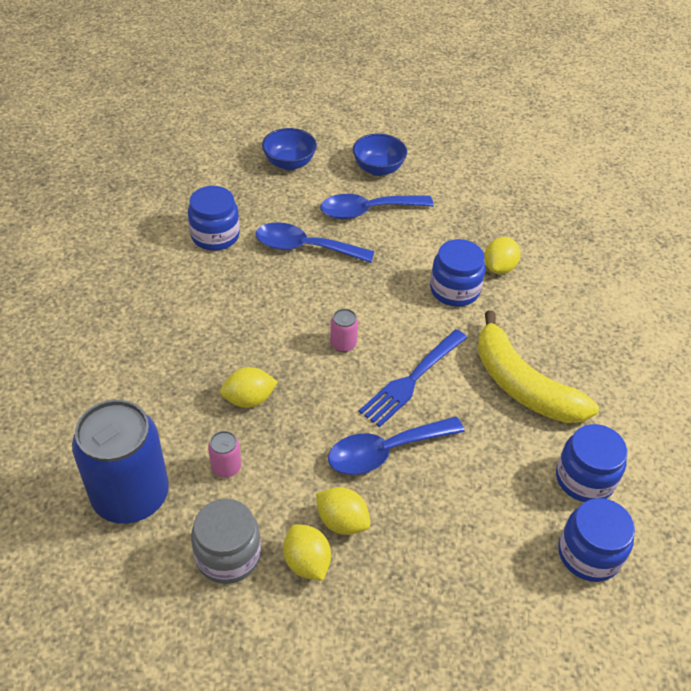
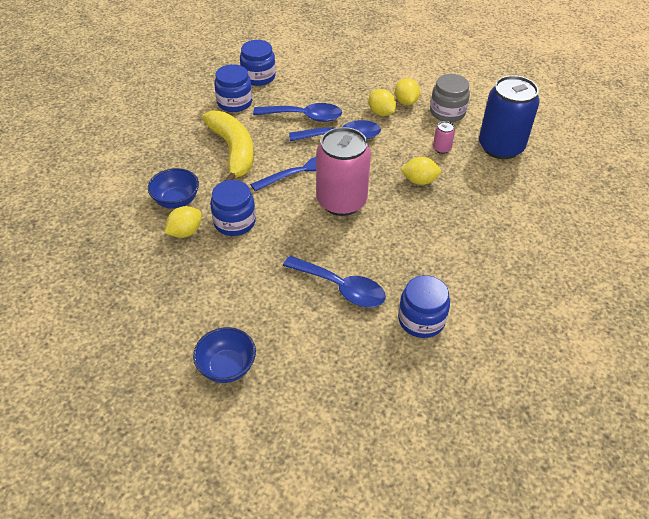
camera: 160 degrees left, 0 degrees up
blue bowl [262,128,317,170] -> blue bowl moved to [148,168,199,209]
blue spoon [321,194,434,219] -> blue spoon moved to [253,103,342,122]
pink can [330,309,358,352] -> pink can [316,127,371,216], size x2.49

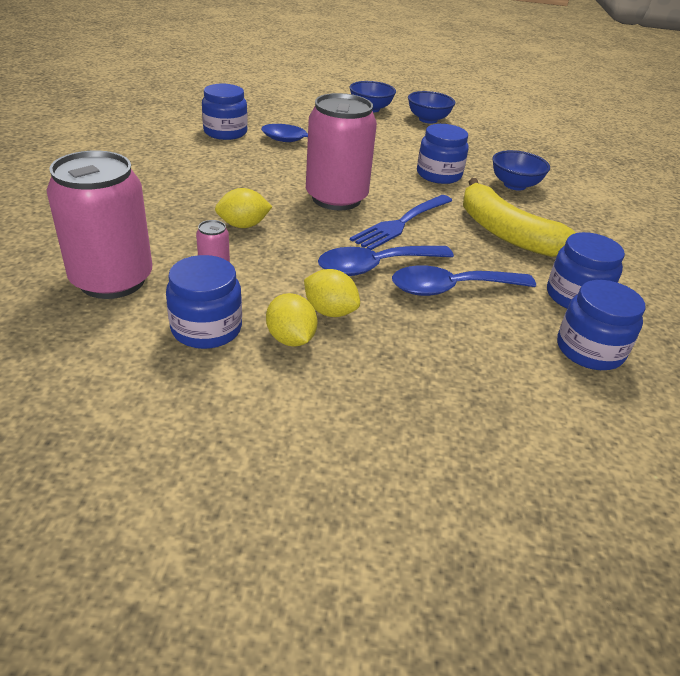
camera: 160 degrees right, 10 degrees down
yellow lemon [165,206,202,238] -> none
grey jar [430,74,470,122] -> blue jar [166,255,242,349]
blue can [479,75,540,159] -> pink can [46,151,152,299]
none -> blue bowl [408,91,455,124]

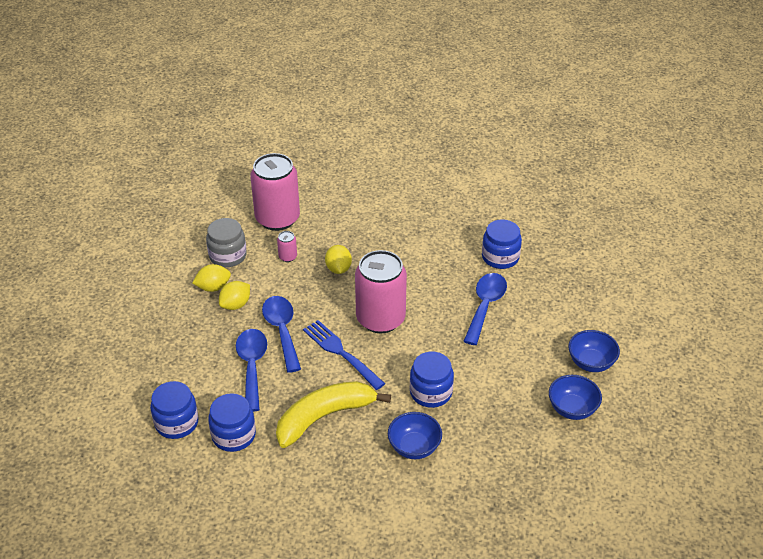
camera: 100 degrees right, 5 degrees up
blue jar [166,255,242,349] -> grey jar [206,218,247,267]

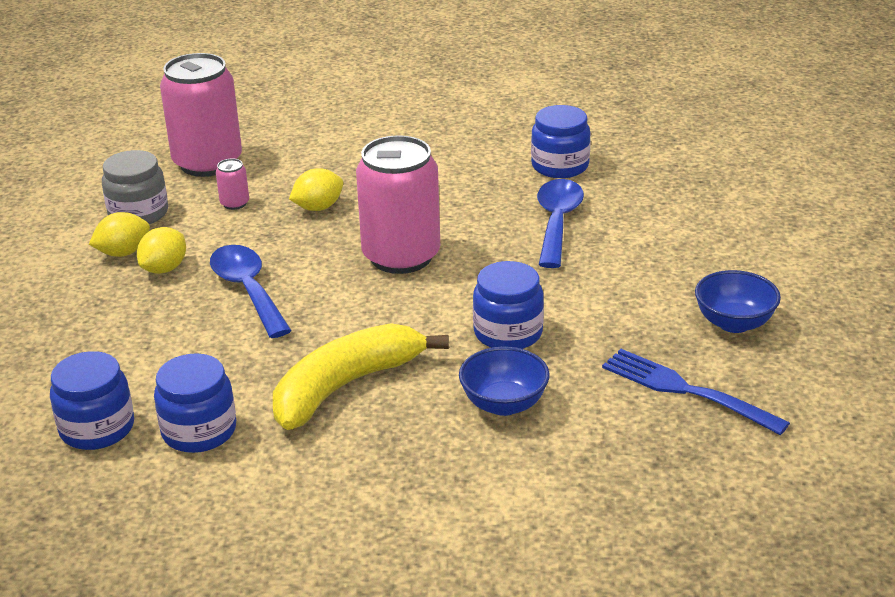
camera: 10 degrees left, 10 degrees down
blue spoon [236,329,267,412] -> none
blue fork [303,320,385,390] -> blue fork moved to [602,349,790,435]
yellow lemon [325,245,352,274] -> yellow lemon turned 75 degrees clockwise [289,168,343,211]
blue bowl [568,330,620,372] -> none

